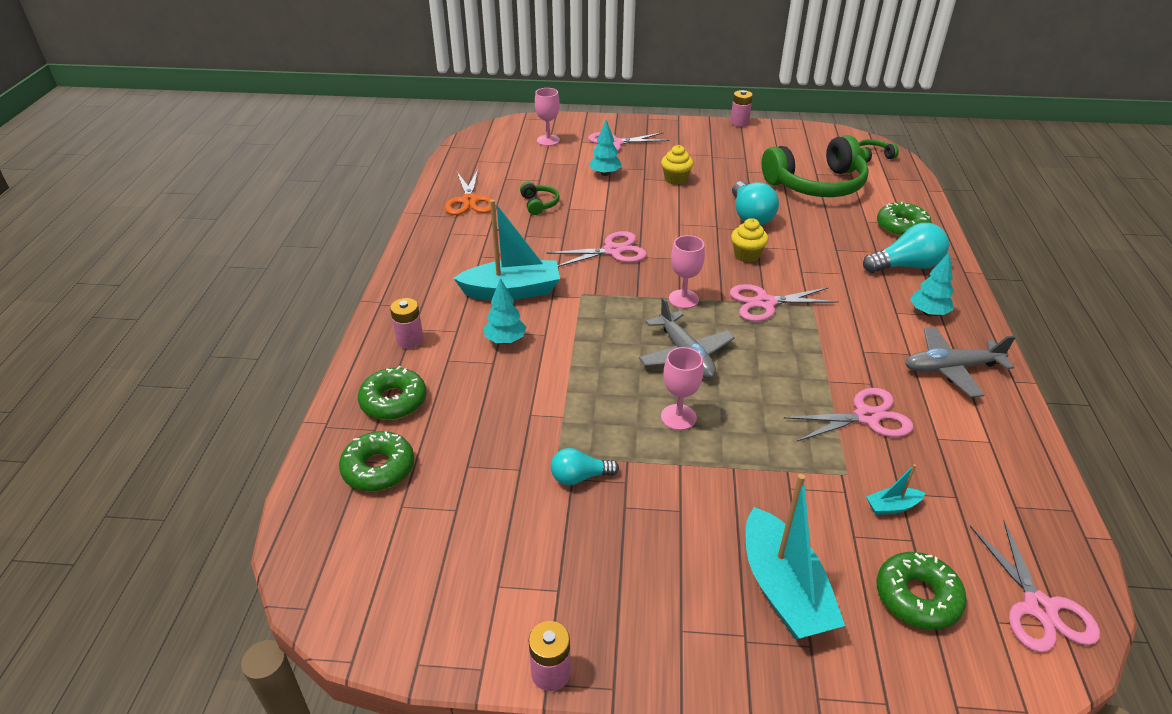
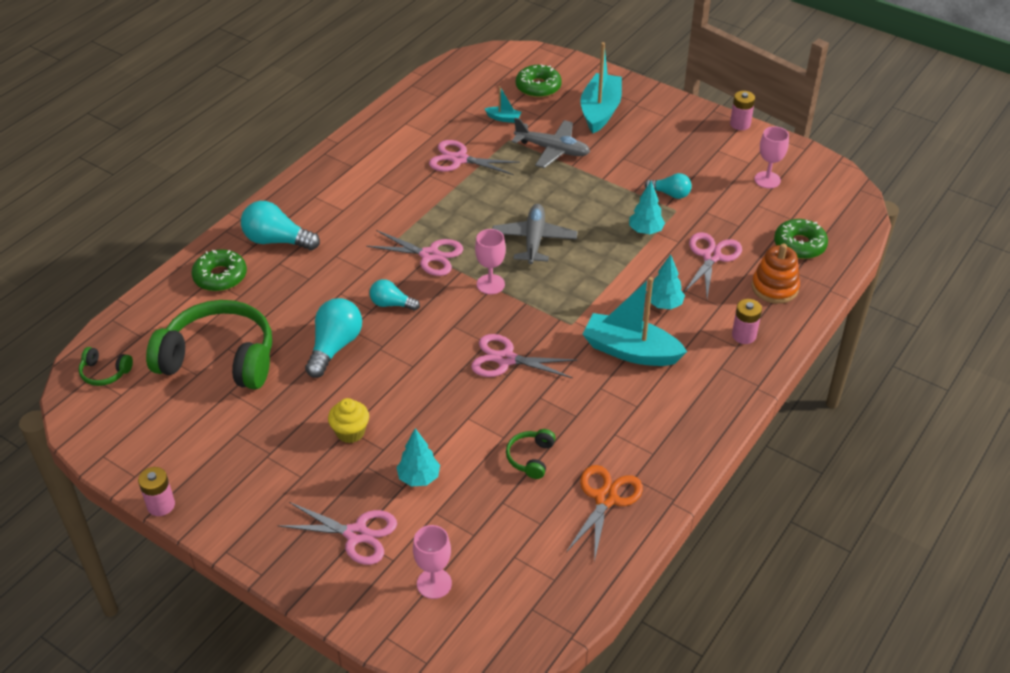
camera: 150 degrees left, 5 degrees up
green donut [358,366,427,420] -> orange stacking toy [752,243,800,304]
pink goblet [661,347,703,430] -> pink goblet moved to [754,126,789,188]
yellow cupcake [731,218,768,262] -> turquoise light bulb [370,279,420,311]
grey plane [905,327,1016,397] -> grey plane moved to [511,118,590,168]
turquoise tree [910,252,954,316] -> turquoise tree moved to [629,181,665,234]
pink scissors [970,521,1100,652] -> pink scissors moved to [684,232,742,298]

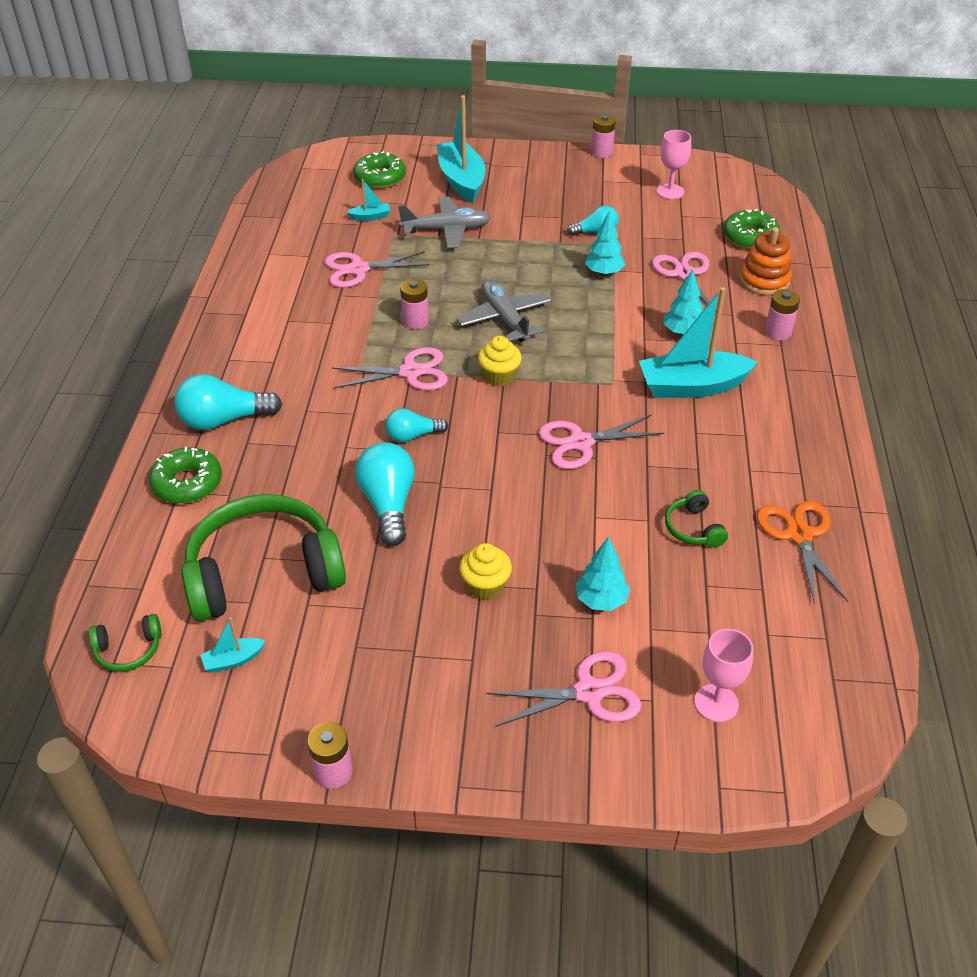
camera: 30 degrees left, 0 degrees up
pink goblet [475,229,506,294] -> yellow cupcake [478,336,522,386]
none -> turquoise boat [200,617,265,673]
none -> pink battery [400,279,429,329]

